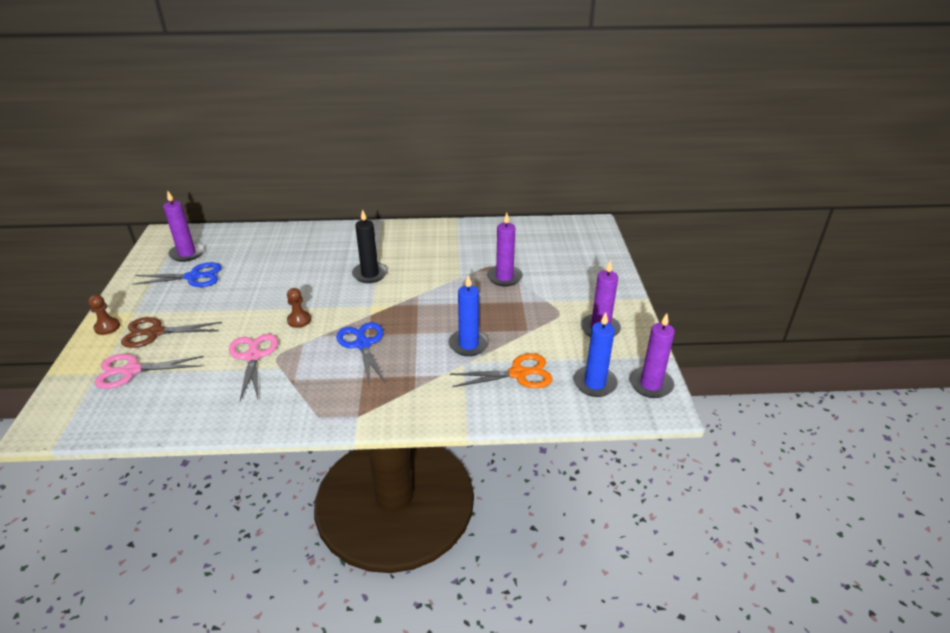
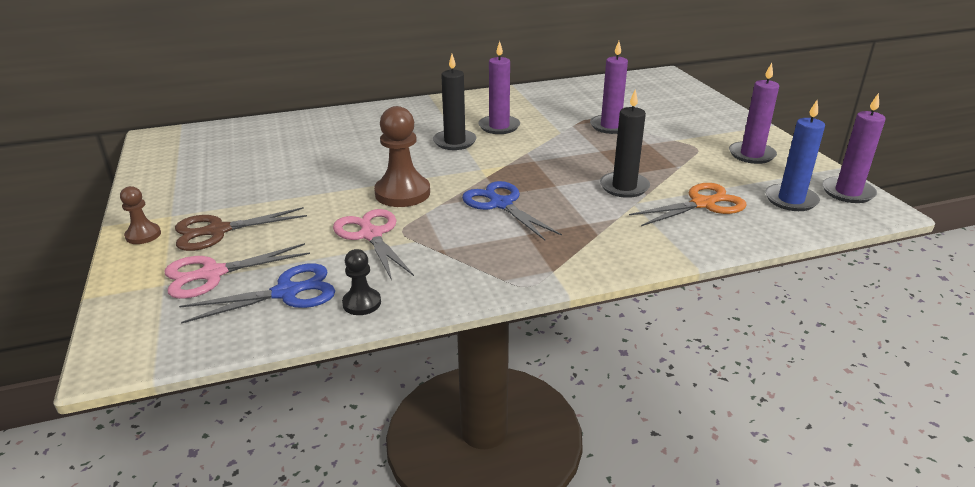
camera: 15 degrees left, 5 degrees down
blue scissors [132,262,222,287] -> blue scissors moved to [179,263,335,324]
purple candle [163,190,204,262] -> purple candle moved to [478,41,520,134]
brown pawn [287,288,311,328] -> brown pawn [374,106,430,207], size x1.85
blue candle [448,275,489,356] -> black candle [600,89,650,198]
none -> black pawn [342,249,381,315]

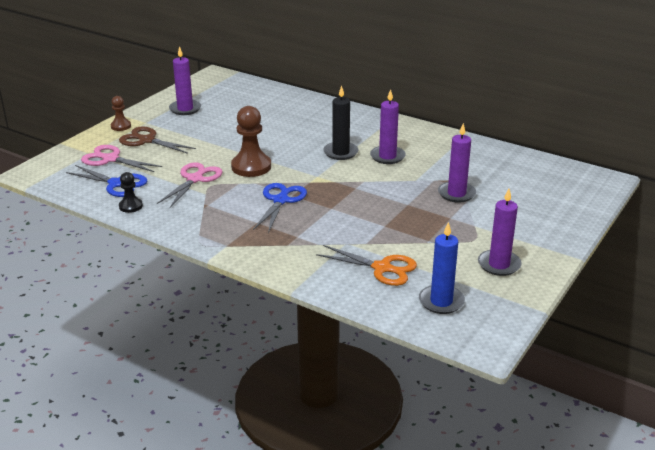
camera: 50 degrees right, 0 degrees up
black candle [600,89,650,198] -> none
purple candle [822,93,885,203] -> purple candle moved to [169,46,201,115]

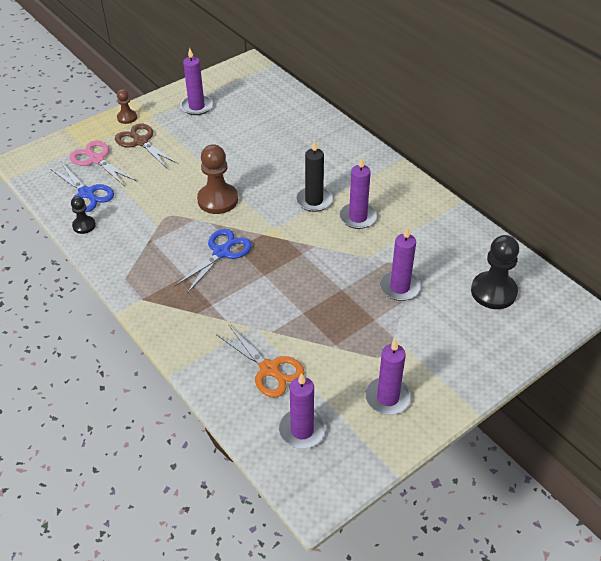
camera: 20 degrees right, 15 degrees up
pink scissors [157,162,223,208] -> none
blue candle [419,222,465,314] -> purple candle [279,373,326,449]
none -> black pawn [471,235,519,309]

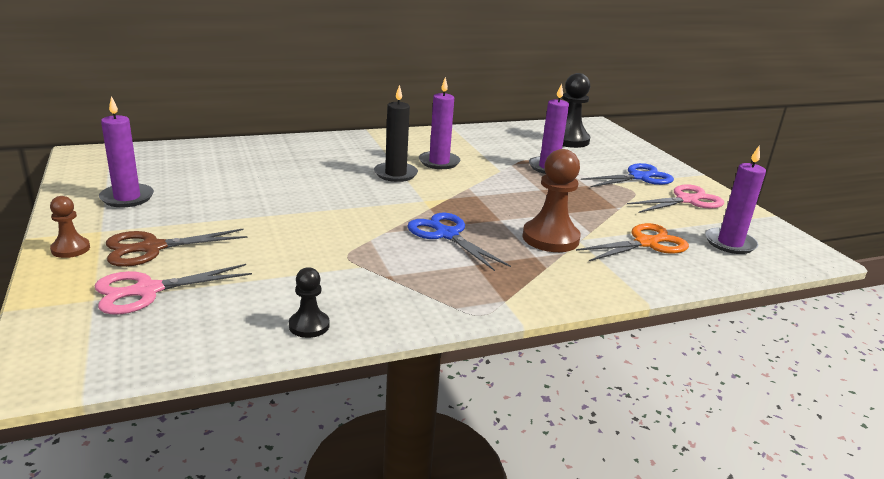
camera: 75 degrees left, 20 degrees down
blue scissors [50,162,114,212] -> blue scissors moved to [581,163,674,187]
brown pawn [197,144,238,214] -> brown pawn moved to [522,149,581,252]
purple candle [365,339,411,415] -> pink scissors [627,184,724,213]

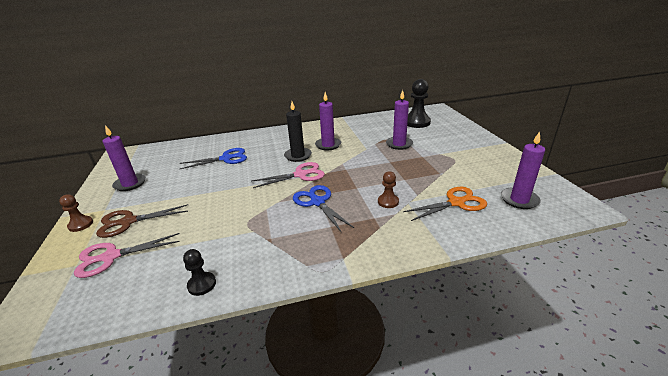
camera: 10 degrees right, 5 degrees up
brown pawn [522,149,581,252] -> brown pawn [378,171,399,208], size x0.54
blue scissors [581,163,674,187] -> blue scissors moved to [180,148,247,169]
pink scissors [627,184,724,213] -> pink scissors moved to [252,162,325,188]

